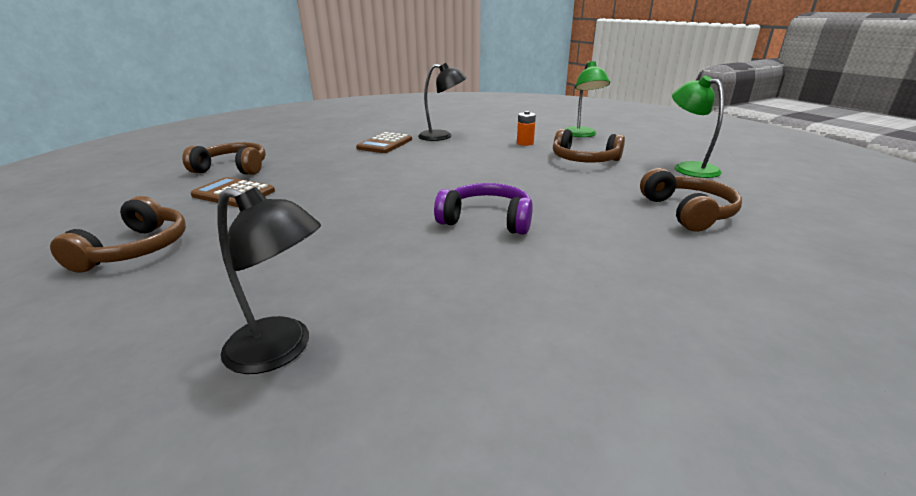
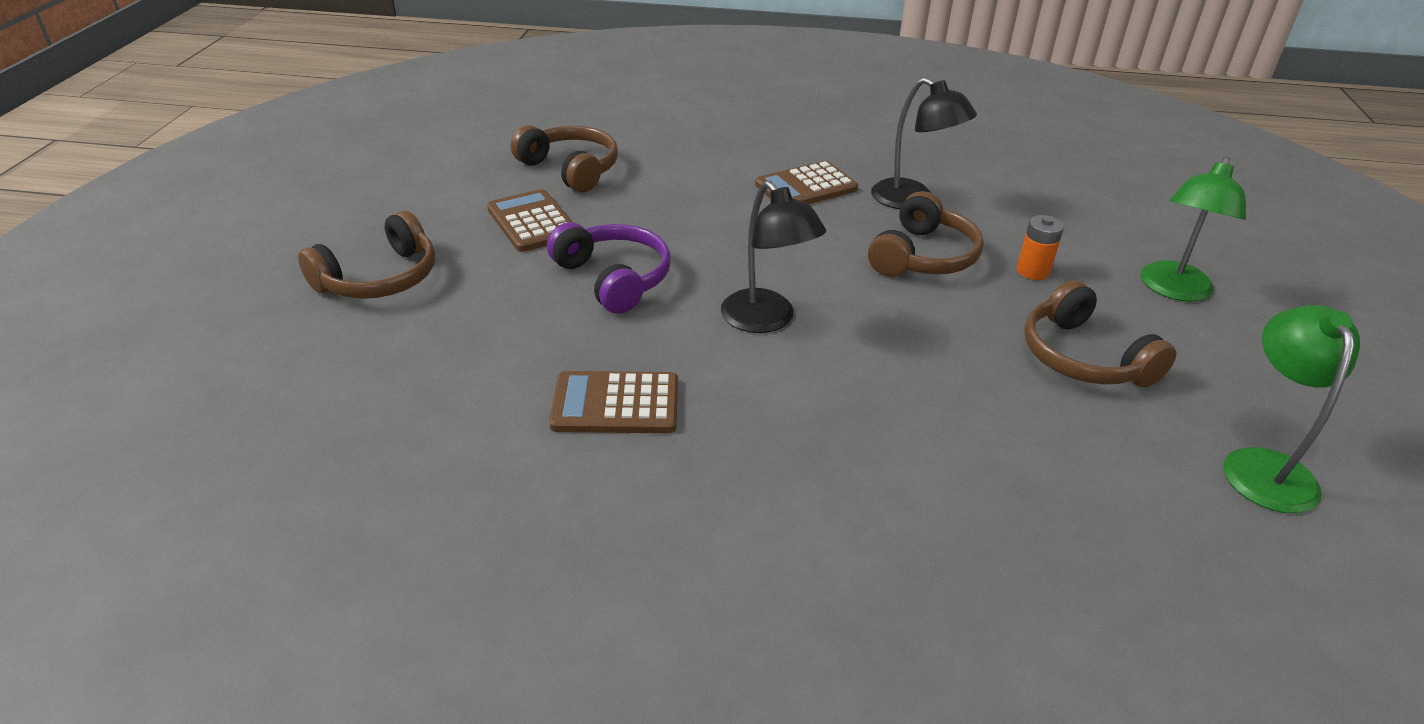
camera: 35 degrees right, 10 degrees up
black lamp [217,187,321,374] -> black lamp moved to [721,180,826,333]
purple headphones [434,183,533,235] -> purple headphones moved to [547,222,671,314]
brown headphones [640,168,742,232] -> brown headphones moved to [868,191,984,277]
none -> brown calculator [549,371,678,433]

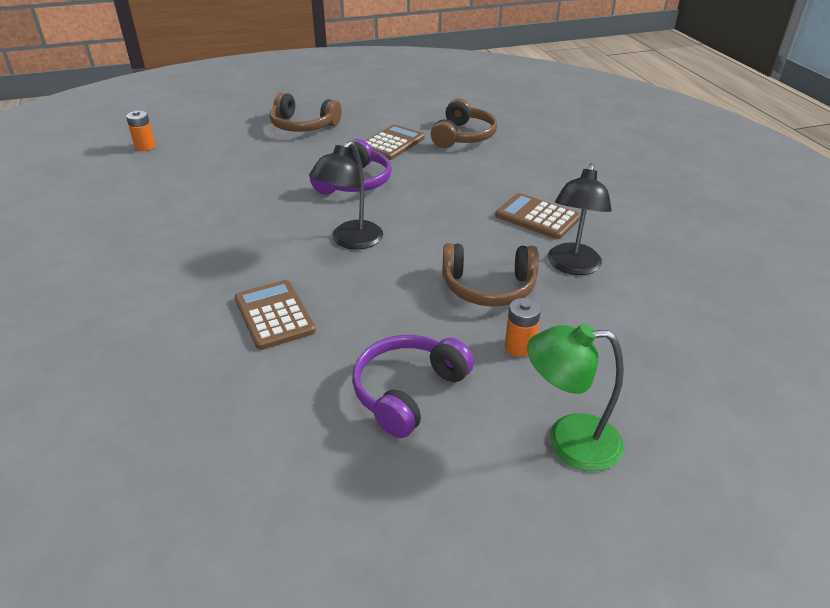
camera: 65 degrees right, 0 degrees up
brown calculator [549,371,678,433] -> brown calculator moved to [235,280,316,350]
brown headphones [1024,280,1177,387] -> purple headphones [352,335,474,438]
green lamp [1223,305,1360,513] -> none
none -> orange battery [126,111,156,151]

